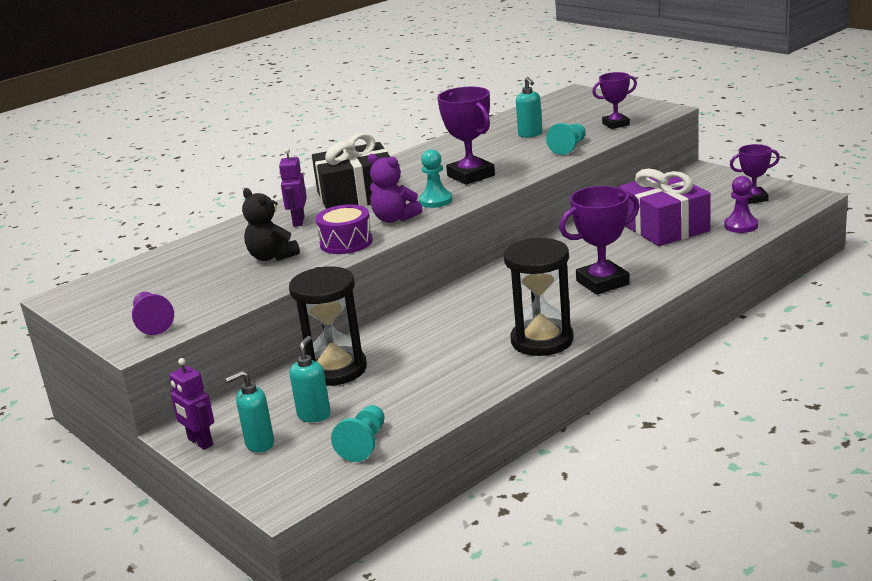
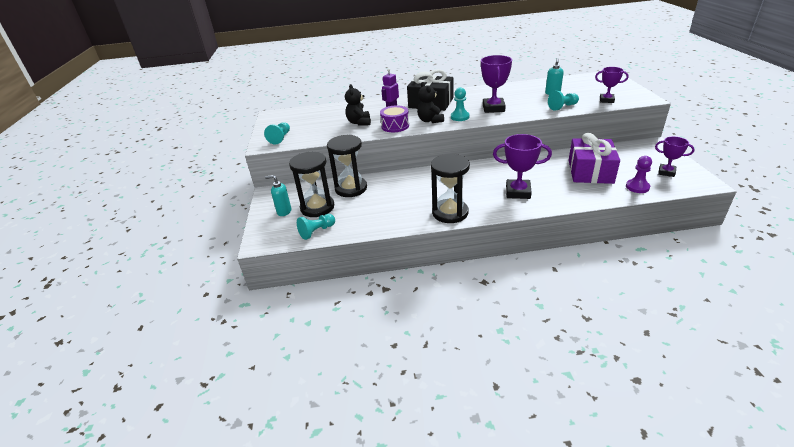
camera: 35 degrees right, 10 degrees up
purple pawn [132,292,174,335] -> turquoise pawn [264,122,290,145]
purple robot [169,358,214,450] -> none
turquoise soap dispenser [289,336,331,422] -> black hourglass [289,152,334,217]
purple teddy bear [368,154,422,223] -> black teddy bear [417,82,444,123]

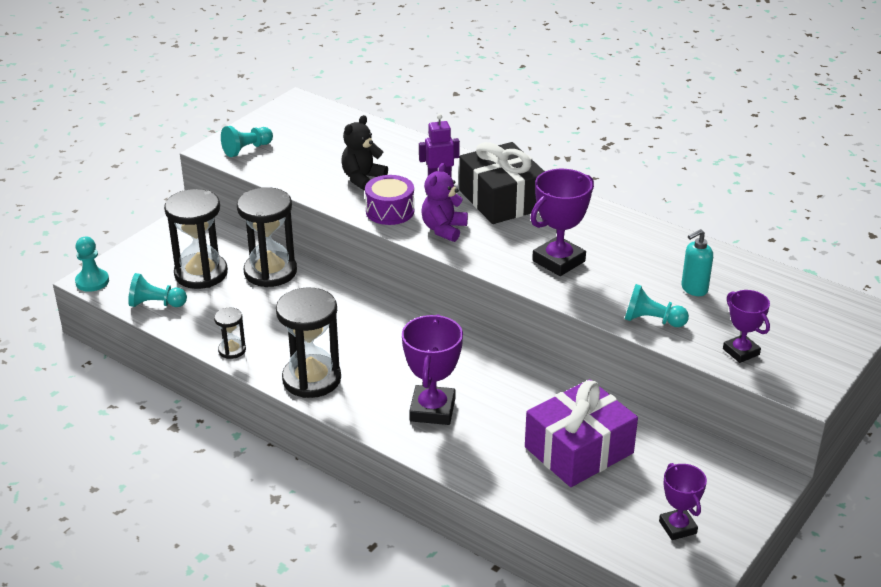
camera: 40 degrees right, 0 degrees up
turquoise soap dispenser [265,175,291,216] -> none
black teddy bear [417,82,444,123] -> purple teddy bear [421,163,468,242]
turquoise pawn [451,87,469,121] -> turquoise pawn moved to [75,237,109,292]
purple trophy [493,134,552,199] -> purple trophy turned 45 degrees clockwise [402,314,463,425]
purple pawn [626,156,652,193] -> none
none -> black hourglass [214,308,246,359]

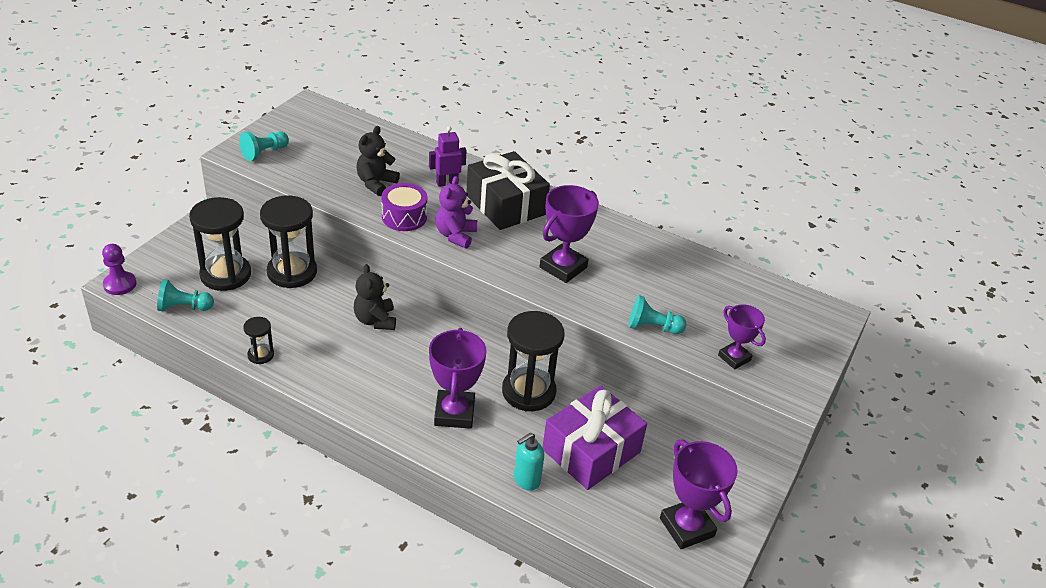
camera: 10 degrees left, 5 degrees up
turquoise pawn [75,237,109,292] -> purple pawn [102,244,136,295]
black hourglass [276,287,341,398] -> black hourglass moved to [502,311,565,411]
purple trophy [659,463,707,540] -> purple trophy [660,439,738,549], size x1.58
turquoise soap dispenser [681,229,713,296] -> turquoise soap dispenser moved to [514,433,544,491]
none -> black teddy bear [354,264,396,330]

